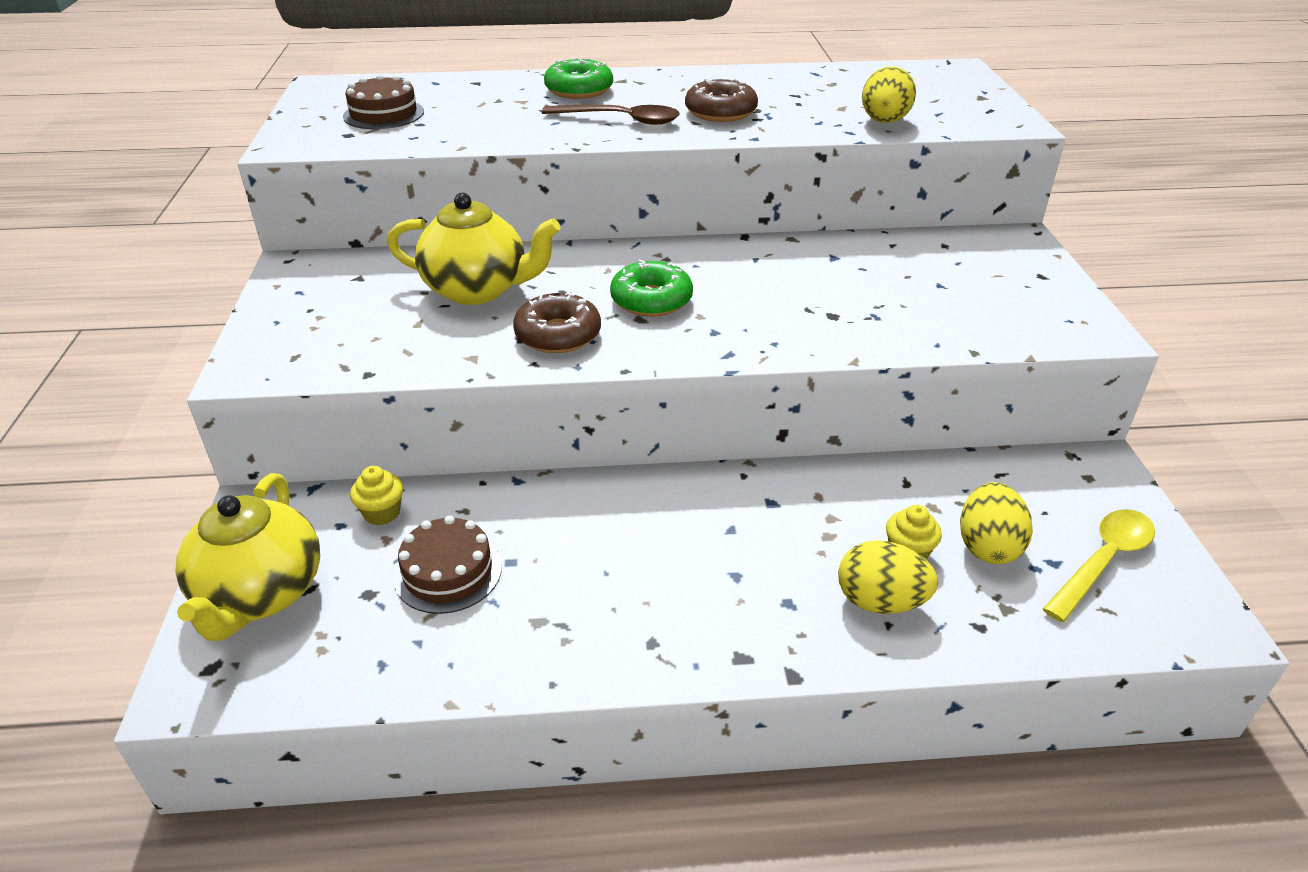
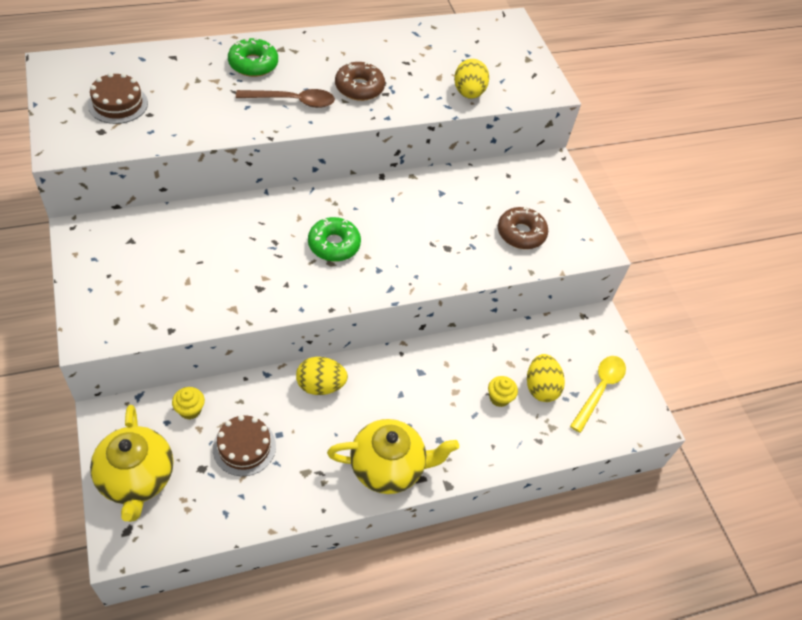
camera: 20 degrees left, 15 degrees up
yellow teapot [387,193,561,305] -> yellow teapot moved to [327,419,459,494]
brown donut [513,291,601,353] -> brown donut moved to [498,206,548,249]
yellow egg [838,540,938,614] -> yellow egg moved to [296,357,348,395]

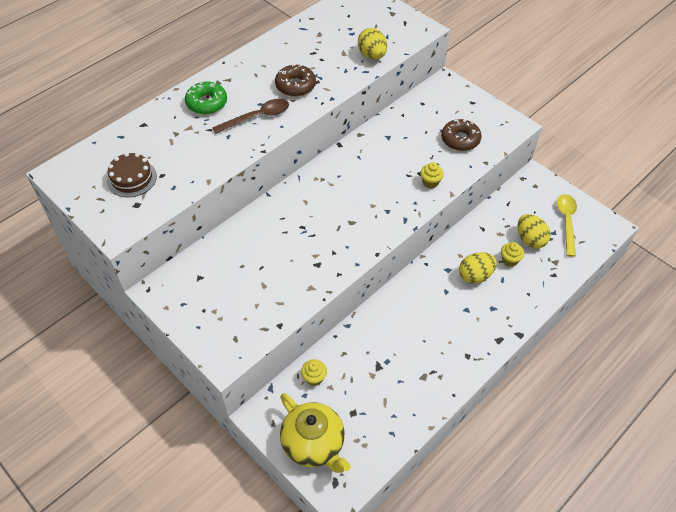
camera: 20 degrees left, 0 degrees up
brown cake [213,415,276,476] -> none
yellow egg [296,357,348,395] -> yellow egg moved to [459,252,497,284]
green donut [308,217,361,262] -> none
yellow teapot [327,419,459,494] -> none
none -> yellow cupcake [420,162,444,188]

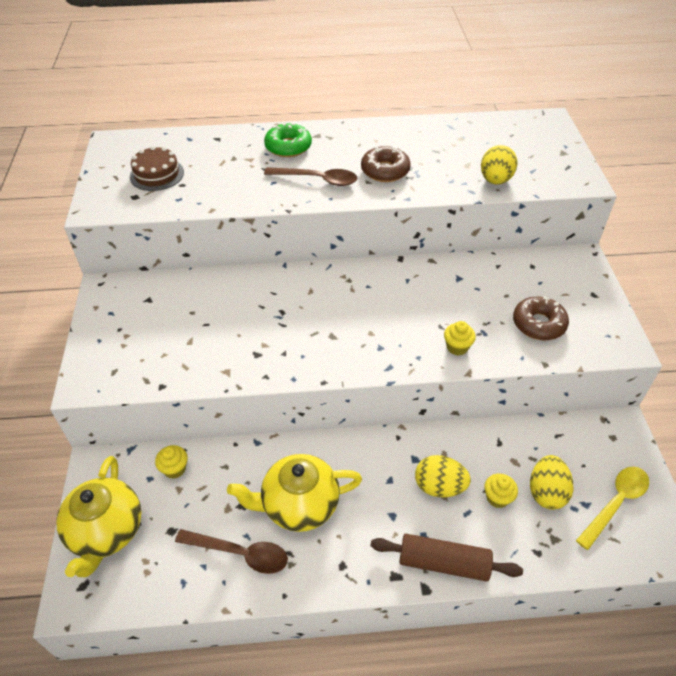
camera: 40 degrees right, 5 degrees down
none -> brown spoon [175,529,288,574]
none -> yellow teapot [227,454,362,532]
none -> brown rolling pin [370,534,523,582]

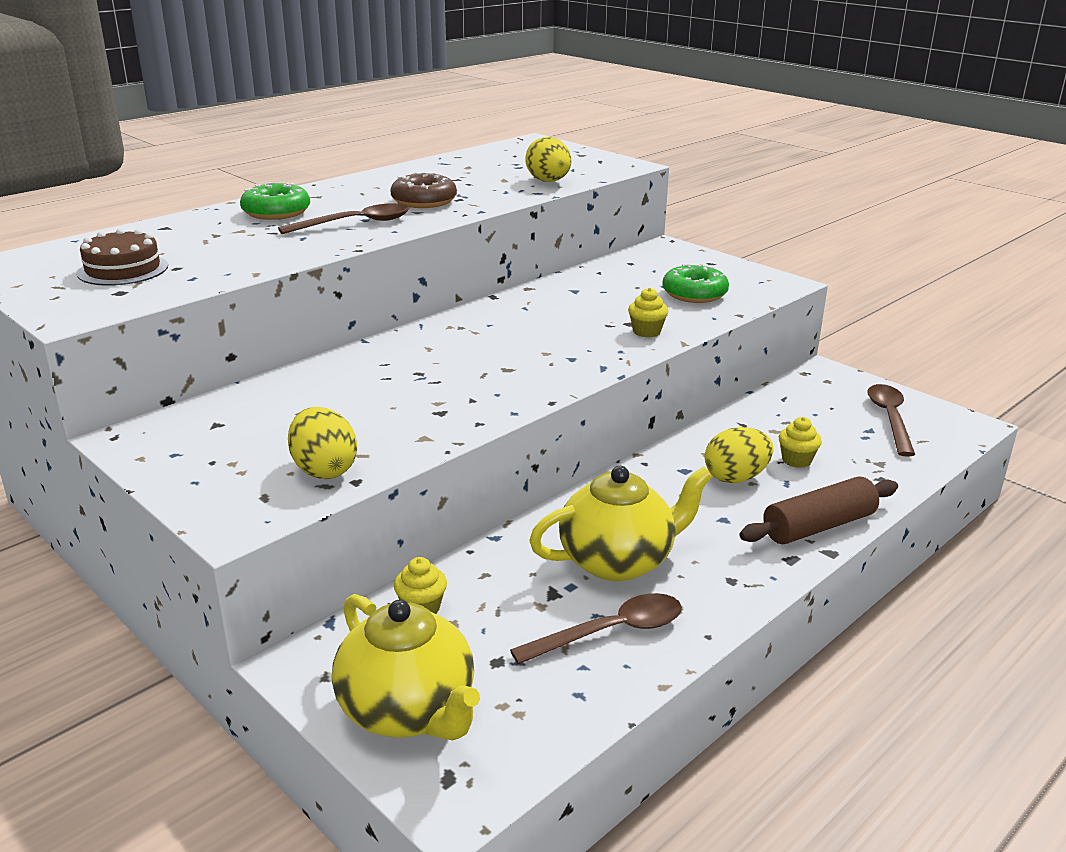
camera: 40 degrees left, 20 degrees down
yellow teapot [227,454,362,532] -> yellow teapot turned 150 degrees counterclockwise [529,466,713,581]
brown donut [513,296,569,340] -> green donut [662,264,729,303]
yellow egg [530,455,573,510] -> yellow egg moved to [288,407,357,479]
yellow spoon [576,467,649,550] -> brown spoon [867,384,915,457]

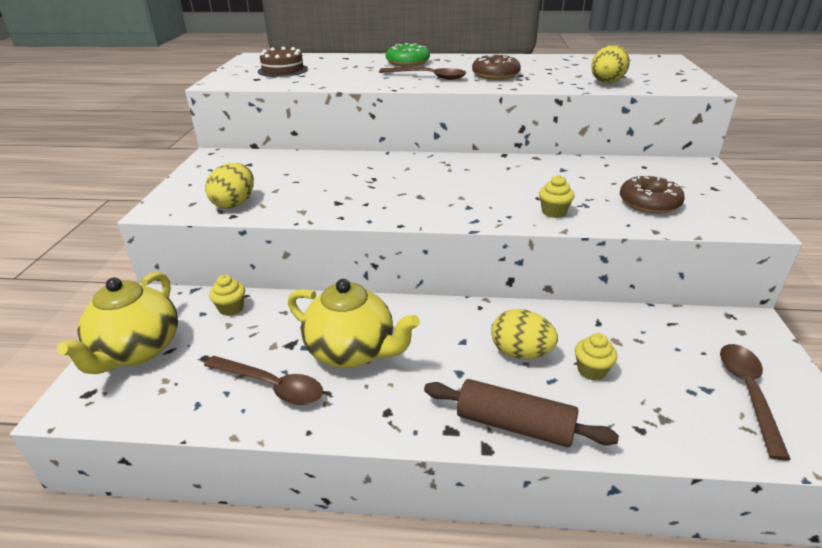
camera: 50 degrees right, 5 degrees up
green donut [662,264,729,303] -> brown donut [620,175,685,214]
brown spoon [867,384,915,457] -> brown spoon turned 45 degrees counterclockwise [720,344,791,460]

